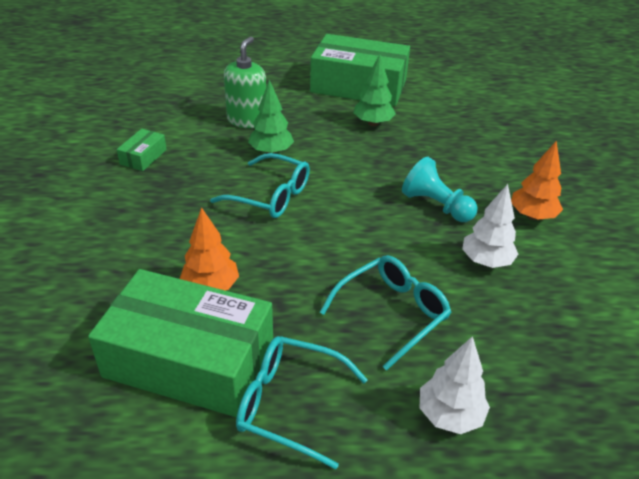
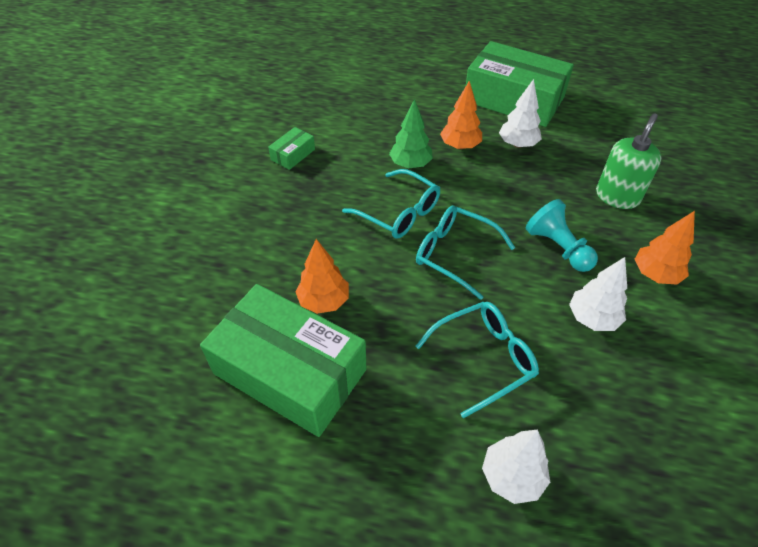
camera: 15 degrees right, 10 degrees up
green soap dispenser [224,36,266,128] -> green soap dispenser moved to [596,113,662,209]
turquoise glasses [236,336,368,469] -> turquoise glasses moved to [416,206,515,300]
green tree [353,54,396,126] -> white tree [499,79,542,148]
none -> orange tree [440,81,482,150]

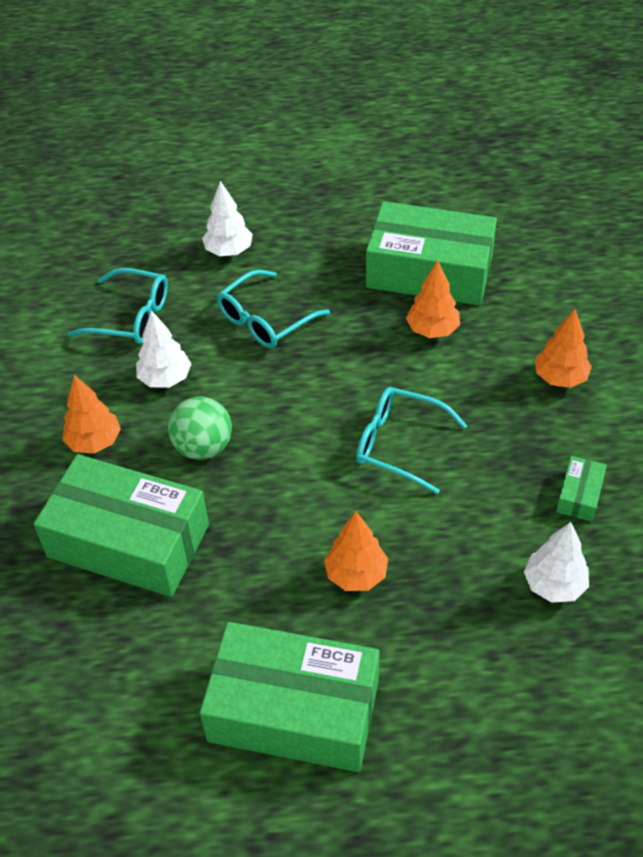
camera: 165 degrees right, 0 degrees up
green tree [389,99,433,169] -> none
turquoise glasses [416,206,515,300] -> turquoise glasses moved to [68,268,168,344]
white tree [499,79,542,148] -> white tree moved to [524,522,589,603]
turquoise pawn [526,199,598,272] -> green ball [168,396,232,460]
green soap dispenser [596,113,662,209] -> green box [33,454,209,597]
none -> orange tree [535,309,592,388]

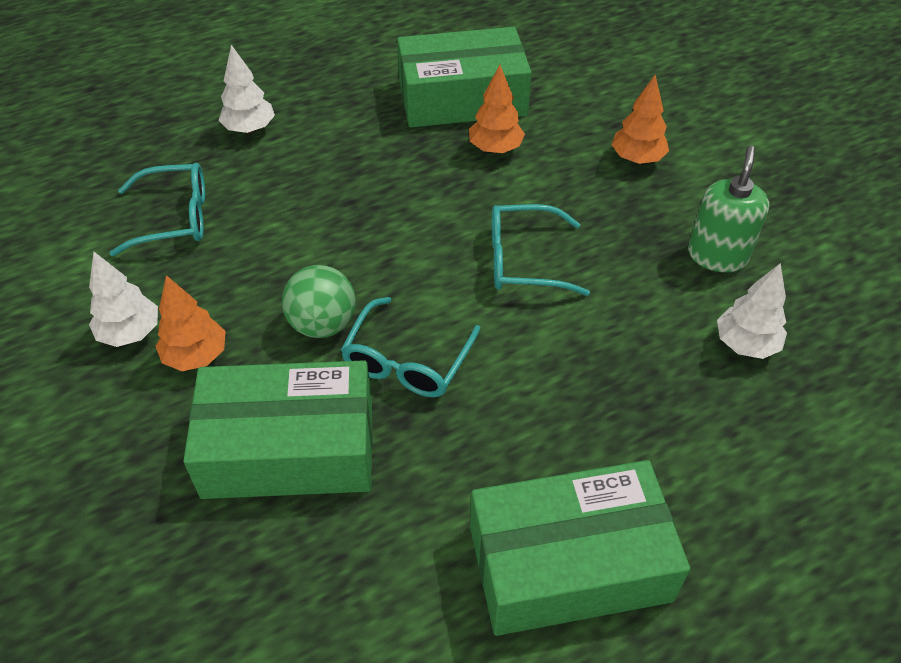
camera: 25 degrees left, 0 degrees up
white tree [136,310,191,388] -> white tree moved to [89,252,158,347]
turquoise glasses [217,269,330,348] -> turquoise glasses moved to [341,297,480,397]
orange tree [324,512,388,591] -> none
green box [556,456,607,522] -> green soap dispenser [688,145,769,273]

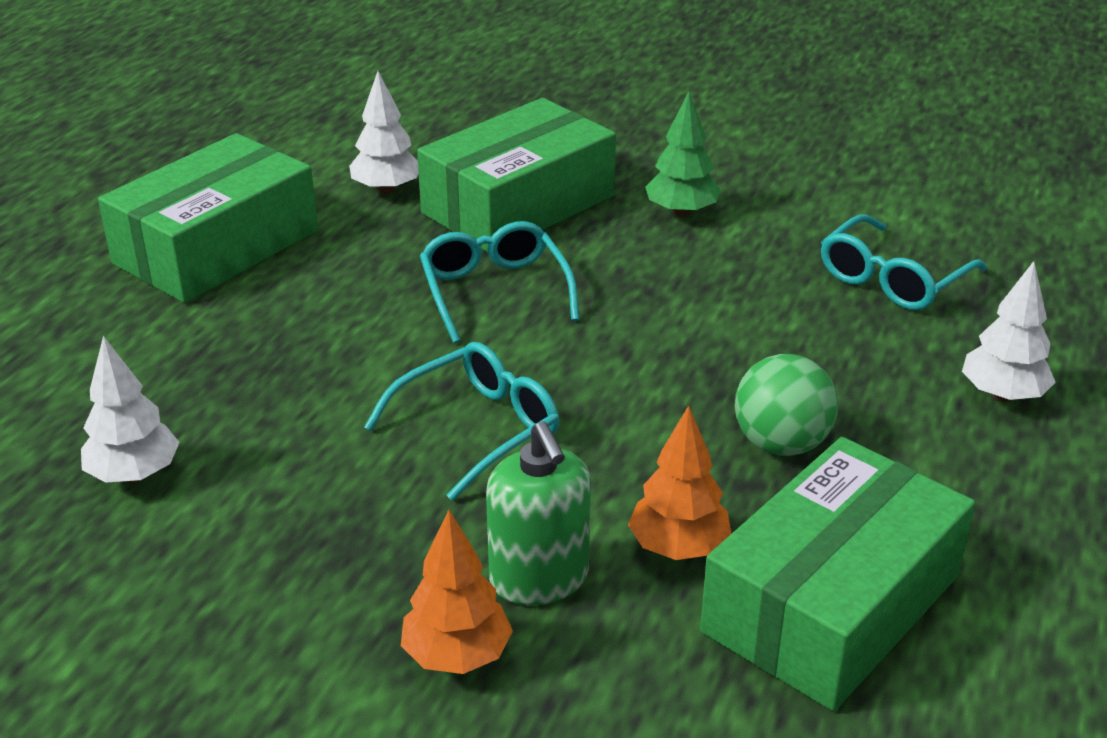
camera: 140 degrees right, 15 degrees down
white tree [89,252,158,347] -> white tree moved to [349,71,419,194]
orange tree [156,275,226,371] -> green tree [645,92,721,217]
green ball [282,265,356,338] -> green ball moved to [735,354,838,456]
green soap dispenser [688,145,769,273] -> green soap dispenser moved to [486,421,591,605]

